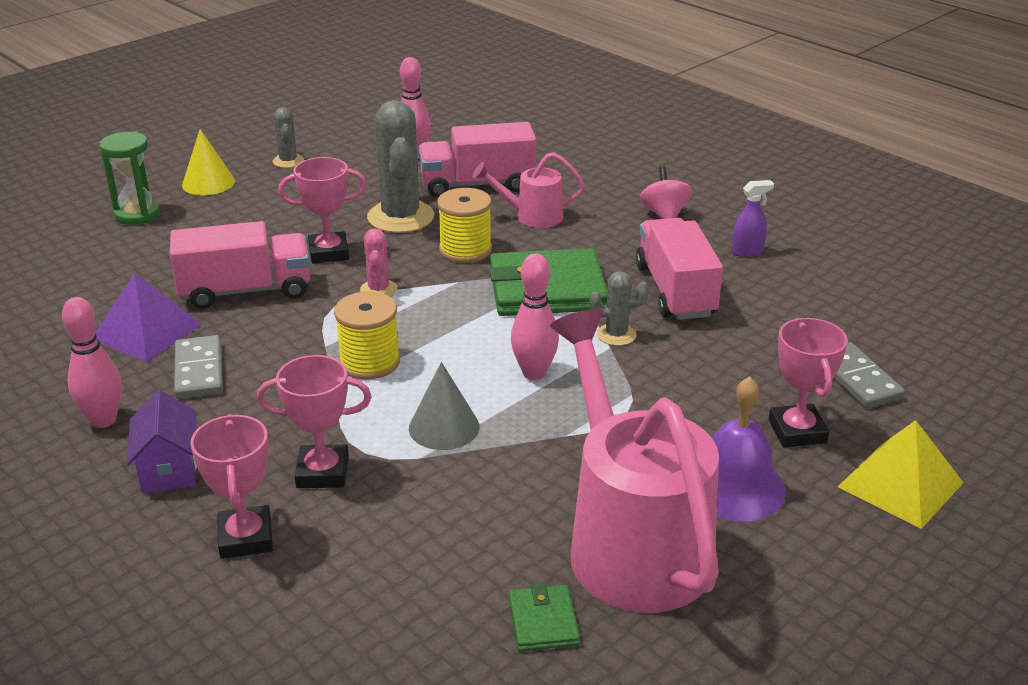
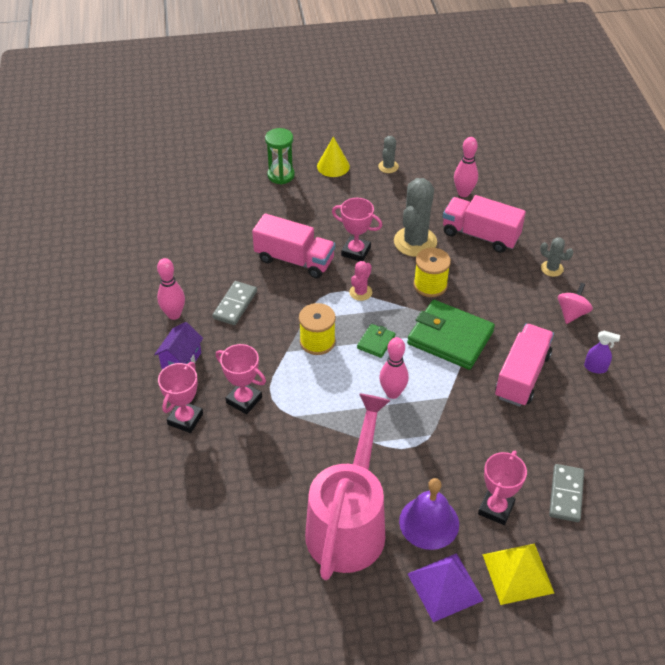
camera: 35 degrees right, 15 degrees up
purple pyramid [95,273,202,362] -> purple pyramid moved to [408,553,484,622]
grey cone [409,362,480,450] -> none
pink watering can [472,152,585,228] -> none
green wallet [509,583,580,651] -> green wallet moved to [357,324,395,358]
grey cactus [589,271,649,346] -> grey cactus moved to [540,237,573,277]

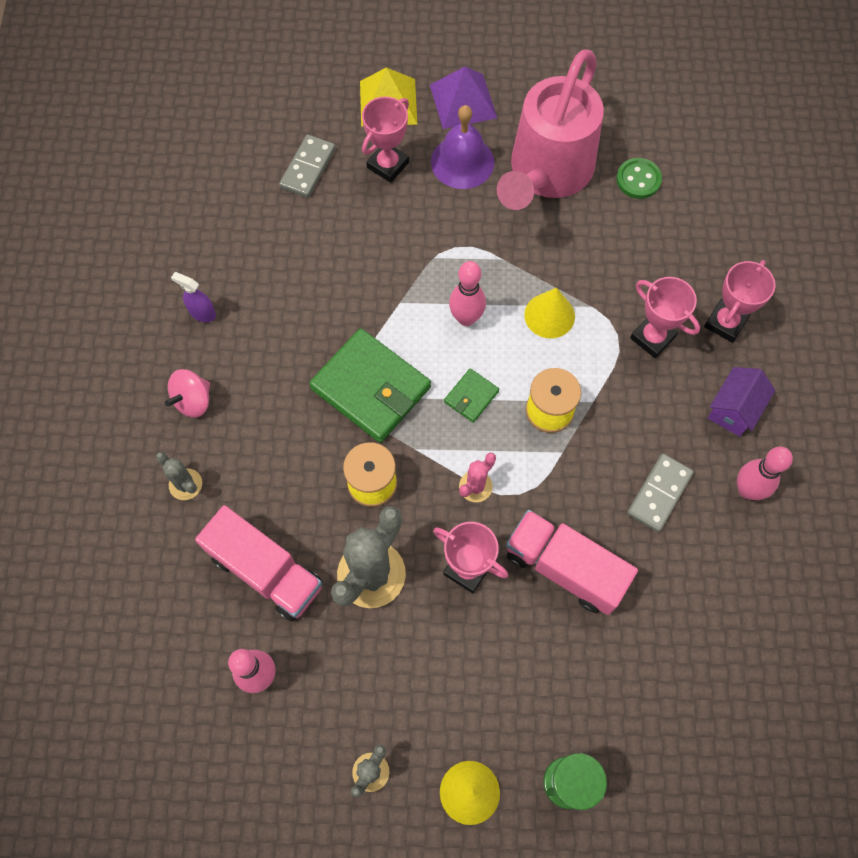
camera: 170 degrees left, 20 degrees up
pink truck [495,324,554,407] -> none
none -> yellow cone [524,288,575,338]
none -> green button [616,158,662,199]

